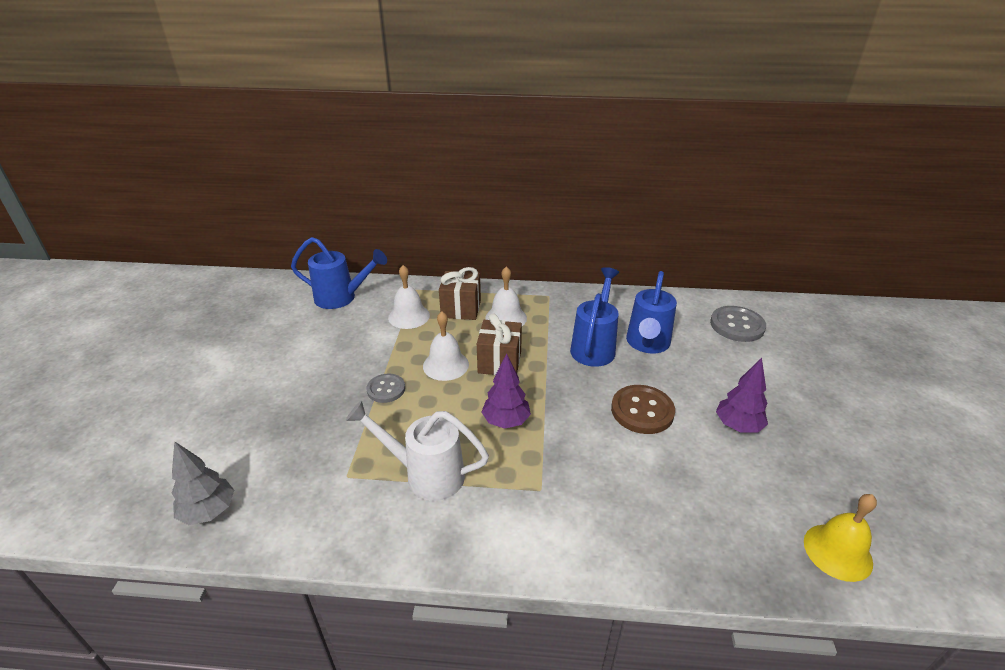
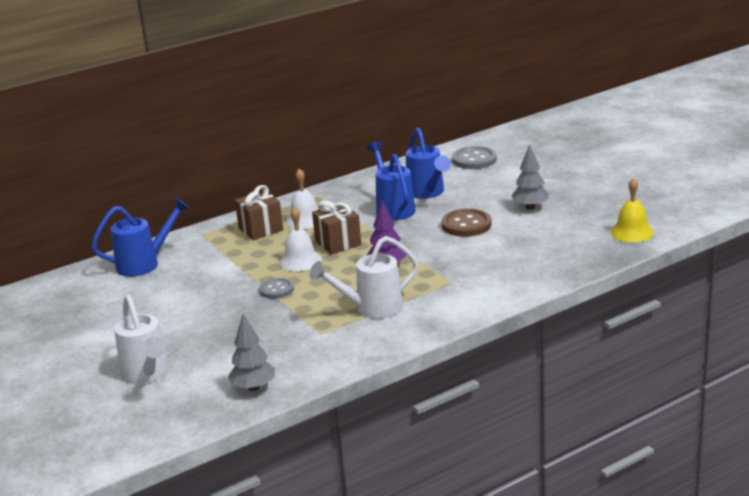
camera: 35 degrees left, 10 degrees down
white bell [388,265,430,329] -> none
purple tree [716,358,768,433] -> grey tree [511,144,549,210]
none -> white watering can [114,294,169,384]

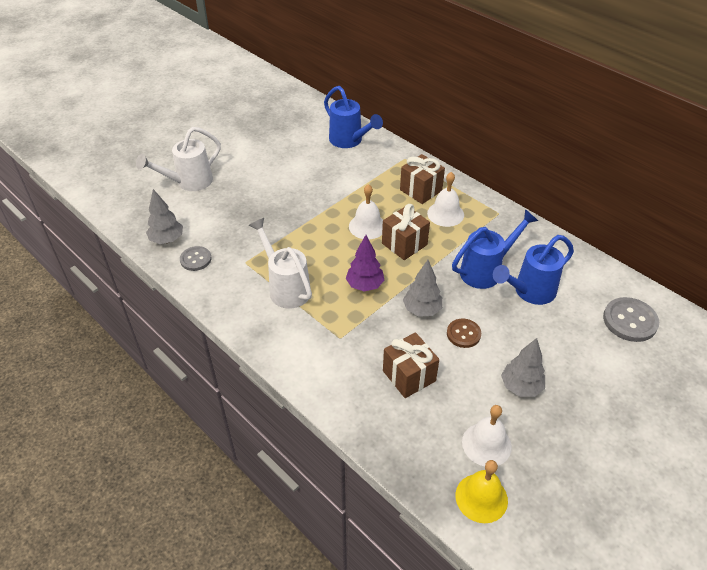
camera: 75 degrees right, 20 degrees up
grey button [259,278,294,299] -> grey button moved to [180,246,211,271]
brown button [441,209,492,237] -> brown button [447,319,481,348], size x0.64
none -> brown gift [383,332,439,398]
none -> grey tree [403,260,443,317]
none -> white bell [462,405,512,466]

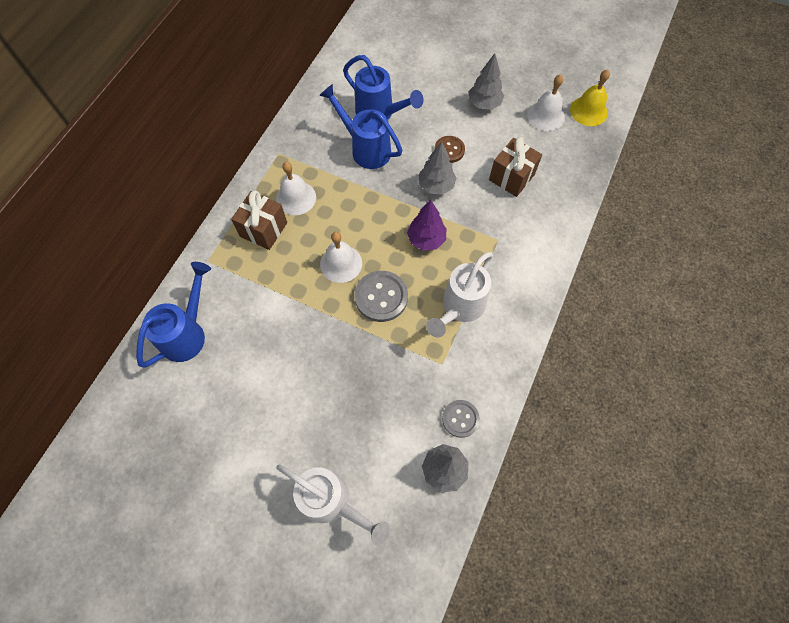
camera: 110 degrees left, 20 degrees up
brown gift [382,204,430,260] -> none
grey button [603,297,659,342] -> grey button moved to [355,271,408,322]

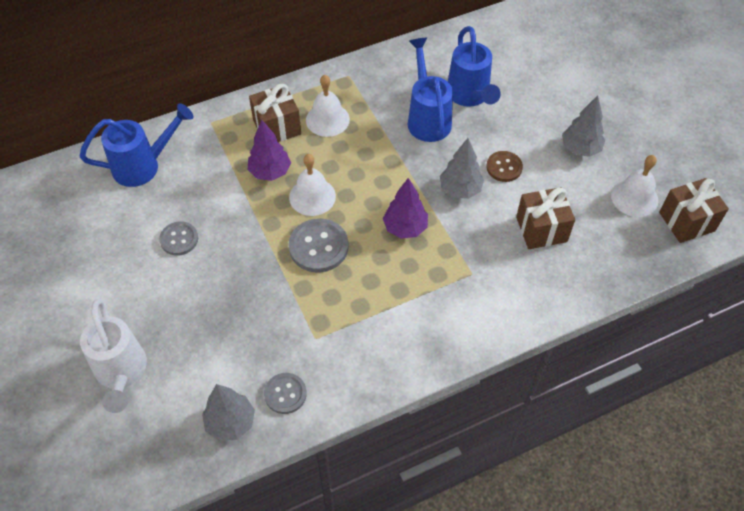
camera: 40 degrees right, 10 degrees down
white watering can [426,252,493,338] -> none
yellow bell [570,69,610,126] -> brown gift [659,178,729,243]
none -> grey button [159,221,198,256]
none -> purple tree [248,120,291,181]

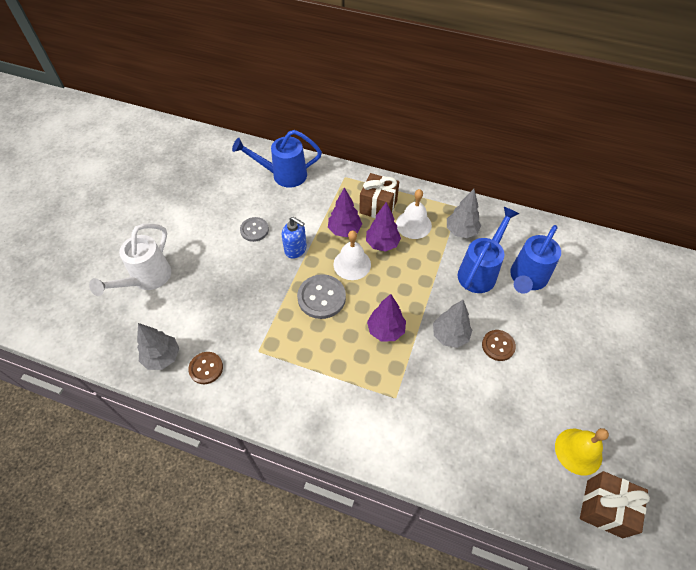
camera: 45 degrees right, 0 degrees up
blue watering can [80,103,194,187] -> blue watering can turned 150 degrees clockwise [232,130,322,188]
grey button [264,373,307,414] -> brown button [188,352,223,384]
brown gift [516,187,575,249] -> none
grey tree [562,95,605,157] -> grey tree moved to [447,189,481,238]
white bell [611,155,658,217] -> yellow bell [555,428,609,475]
none -> blue soap dispenser [282,217,307,259]
none -> purple tree [366,202,401,252]

